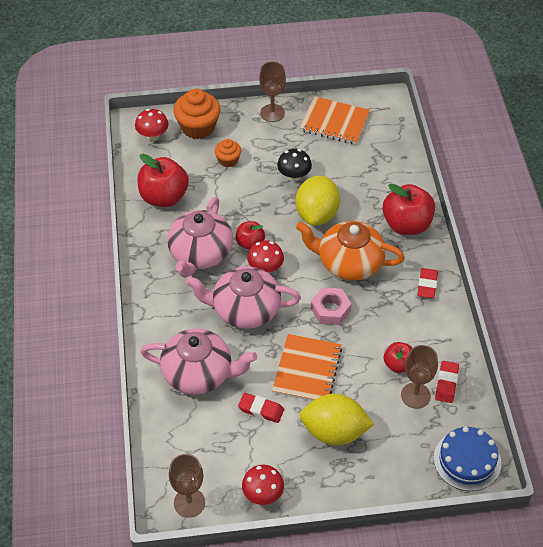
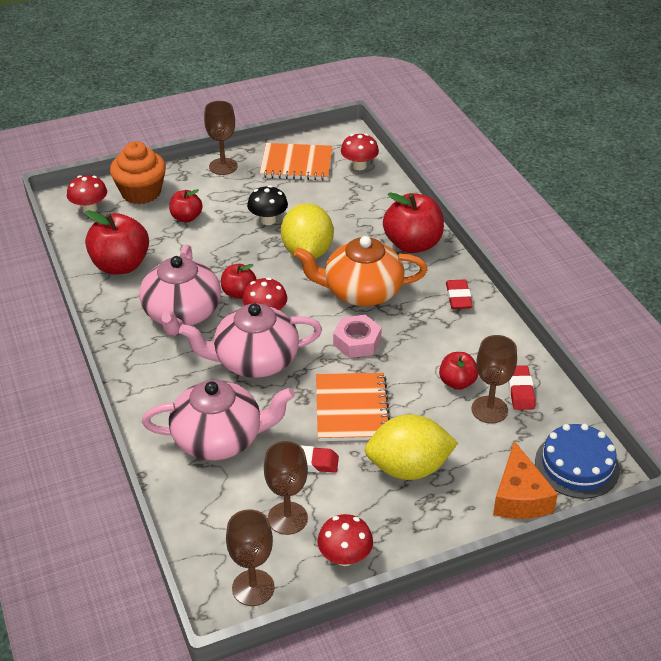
camera: 15 degrees left, 10 degrees down
orange cupcake [215,139,241,167] -> red apple [169,189,203,222]
none -> brown goblet [264,441,308,535]
none -> red mushroom [341,134,379,170]
none -> orange cheese [493,441,558,519]

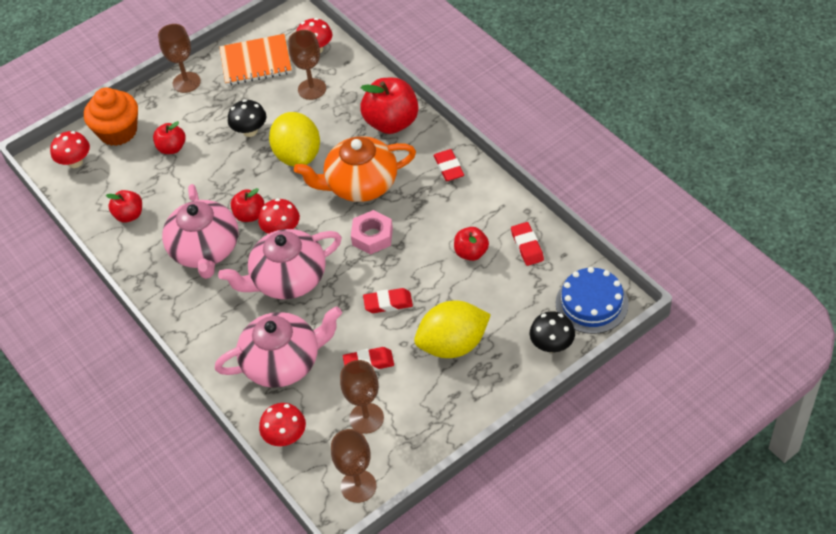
camera: 10 degrees left, 10 degrees up
red apple [85,210,149,274] -> red apple [106,190,142,223], size x0.56
orange notebook [316,373,390,441] -> red eraser [363,288,413,313]
red mushroom [317,514,373,566] -> red mushroom moved to [259,403,306,446]
brown goblet [472,335,517,424] -> brown goblet moved to [288,30,326,100]
orange cheese [493,441,558,519] -> black mushroom [530,311,575,353]

